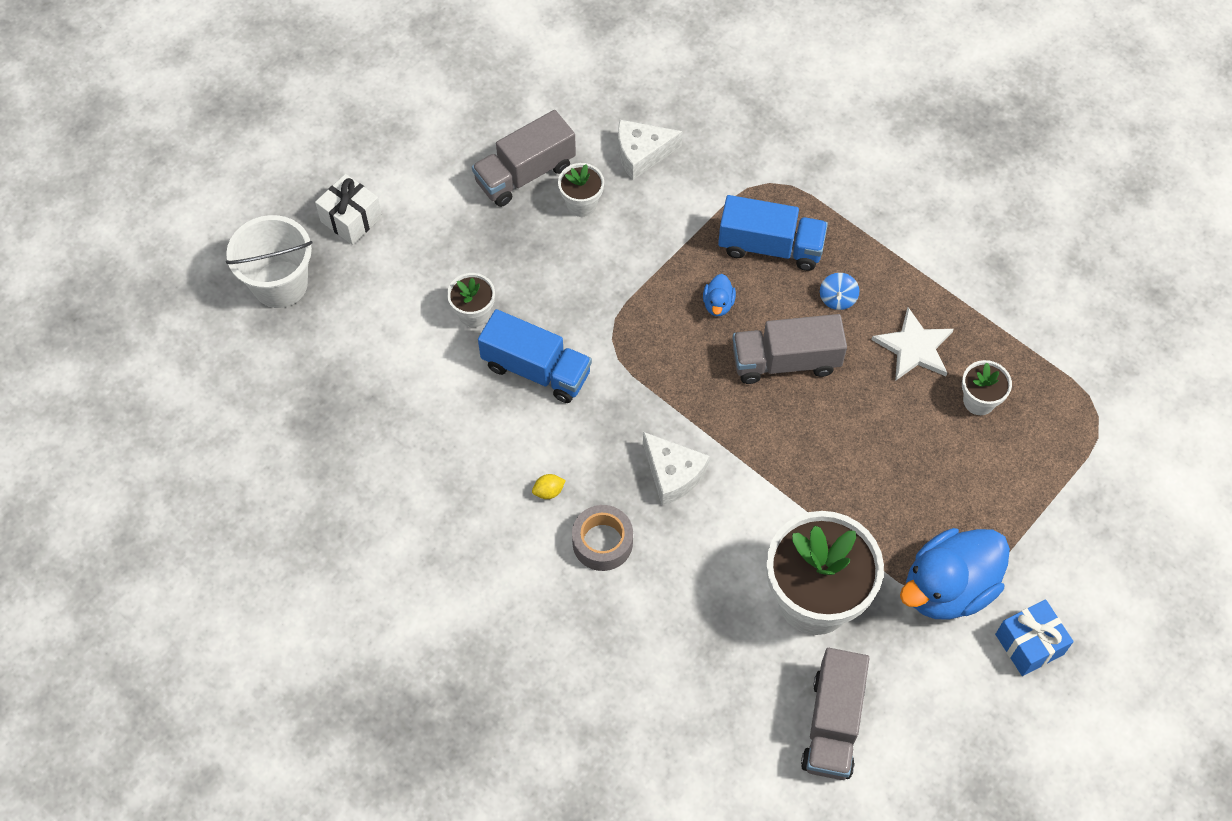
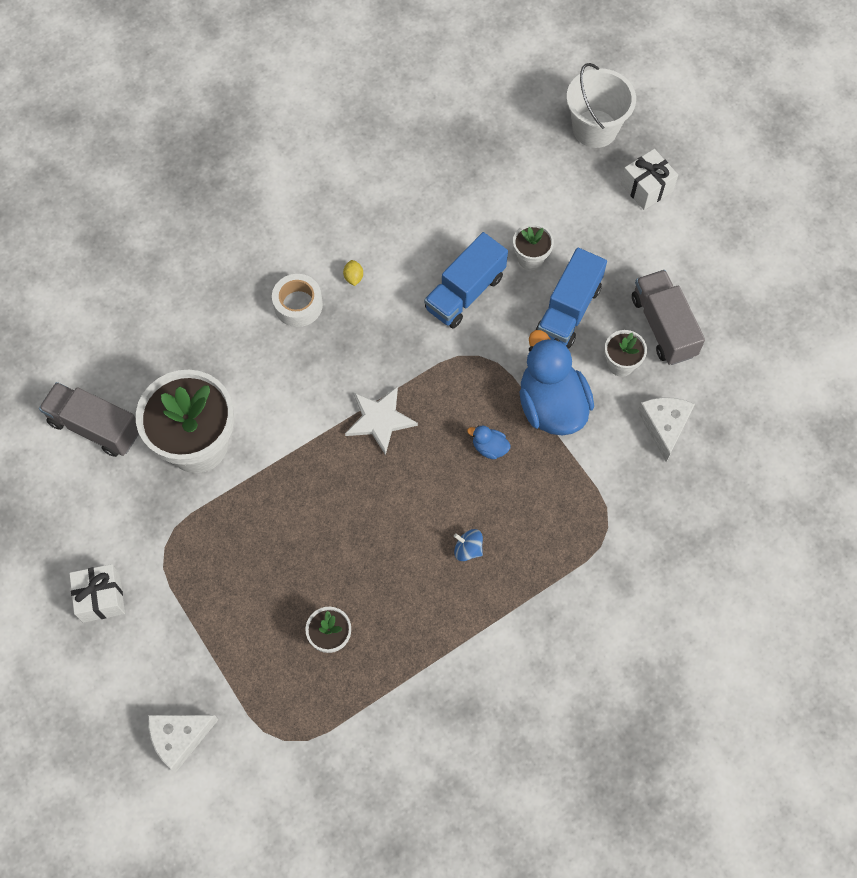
camera: 105 degrees right, 5 degrees up
grey tape [572,505,633,571] -> white tape [272,274,323,327]
white cheese [643,432,710,505] -> white cheese moved to [148,715,219,773]
blue truck [718,195,828,271] -> blue truck moved to [536,248,607,348]
grey truck [733,314,847,384] -> none
white star [871,307,954,381] -> white star moved to [345,386,418,455]
blue duck [900,528,1010,620] -> blue duck moved to [519,330,594,436]
blue gift [995,599,1074,676] -> white gift [69,564,125,623]

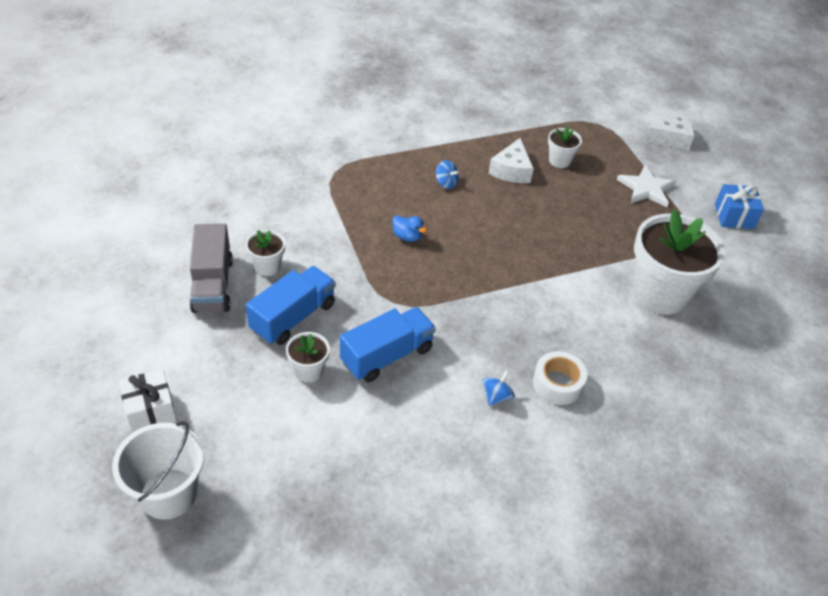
camera: 170 degrees left, 20 degrees down
grey truck [39,382,139,457] -> none
white gift [69,564,125,623] -> blue gift [715,184,764,229]
yellow lemon [343,260,363,286] -> blue spinning top [482,371,515,406]
white star [345,386,418,455] -> white star moved to [617,165,676,207]
blue duck [519,330,594,436] -> none
white cheese [638,397,695,462] -> white cheese moved to [488,138,534,183]

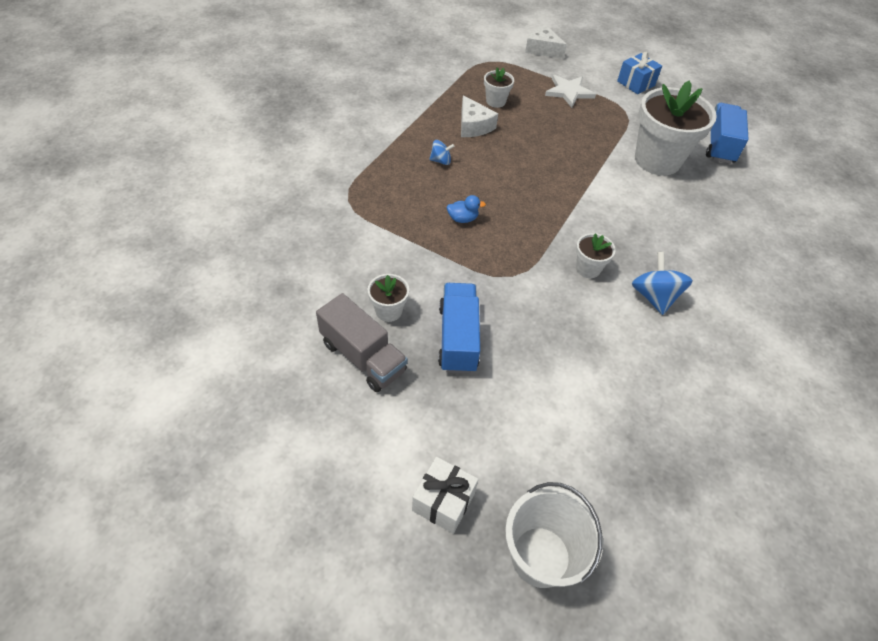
camera: 40 degrees left, 5 degrees up
white flower pot [286,332,330,383] -> white flower pot moved to [576,233,616,278]
blue truck [340,307,436,382] -> blue truck moved to [706,103,748,164]
blue spinning top [482,371,515,406] -> blue spinning top [632,252,693,315], size x1.76
white tape [533,351,587,405] -> none
white cheese [643,111,694,150] -> white cheese turned 90 degrees counterclockwise [525,25,567,59]

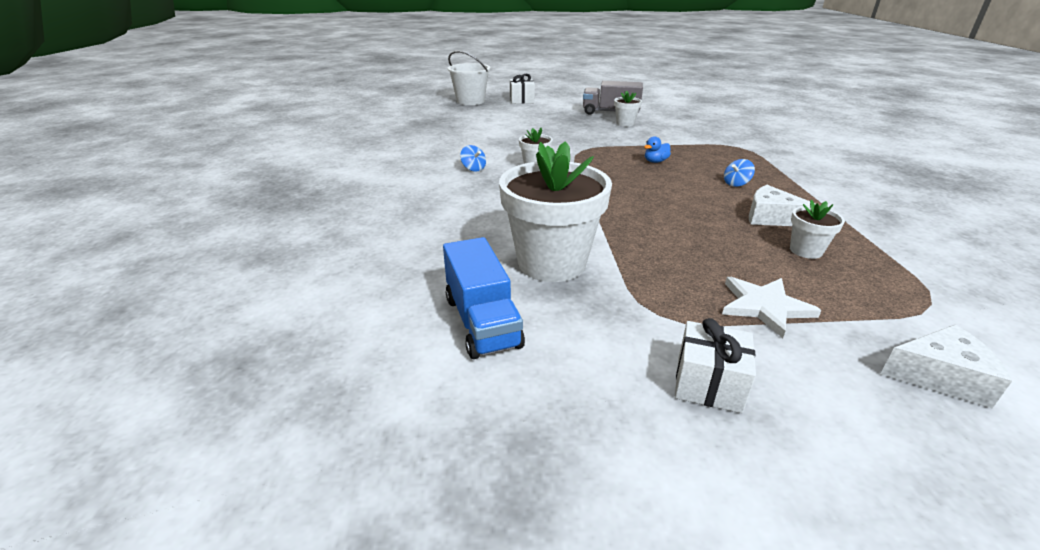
camera: 150 degrees right, 20 degrees down
blue truck [438,283,480,373] -> none
blue gift [617,52,662,94] -> white gift [675,318,756,413]
blue spinning top [632,252,693,315] -> blue spinning top [460,145,486,172], size x0.57

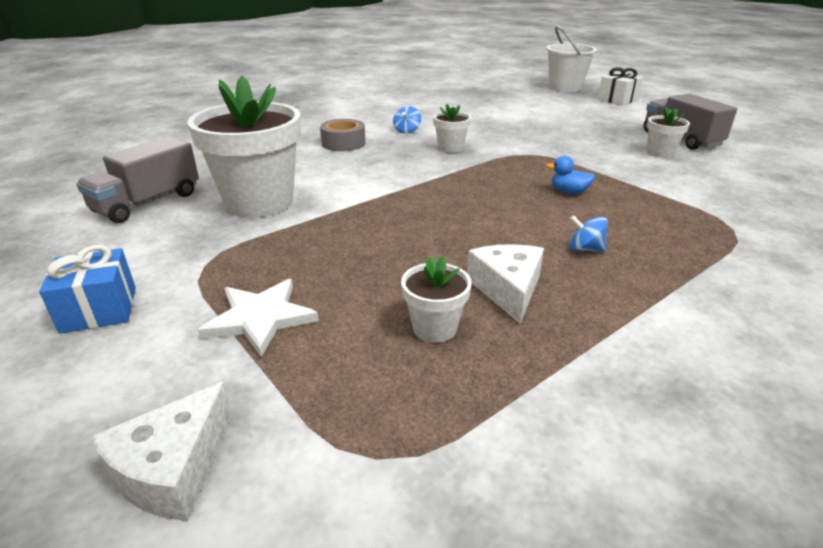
camera: 55 degrees right, 0 degrees up
blue truck [443,237,525,359] -> grey truck [76,136,199,223]
white gift [675,318,756,413] -> blue gift [39,245,136,334]
white cheese [880,325,1012,408] -> white cheese turned 60 degrees clockwise [91,381,232,521]
none -> grey tape [320,119,365,151]

